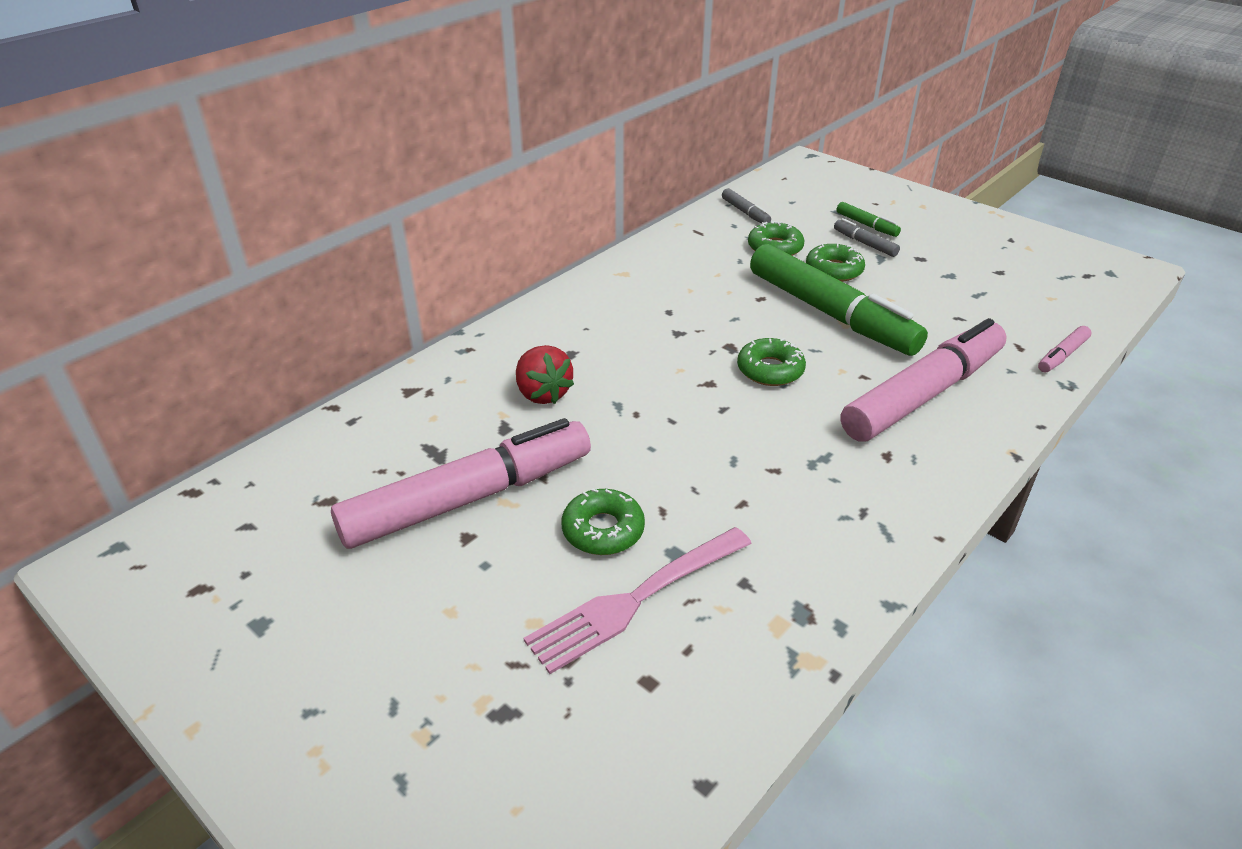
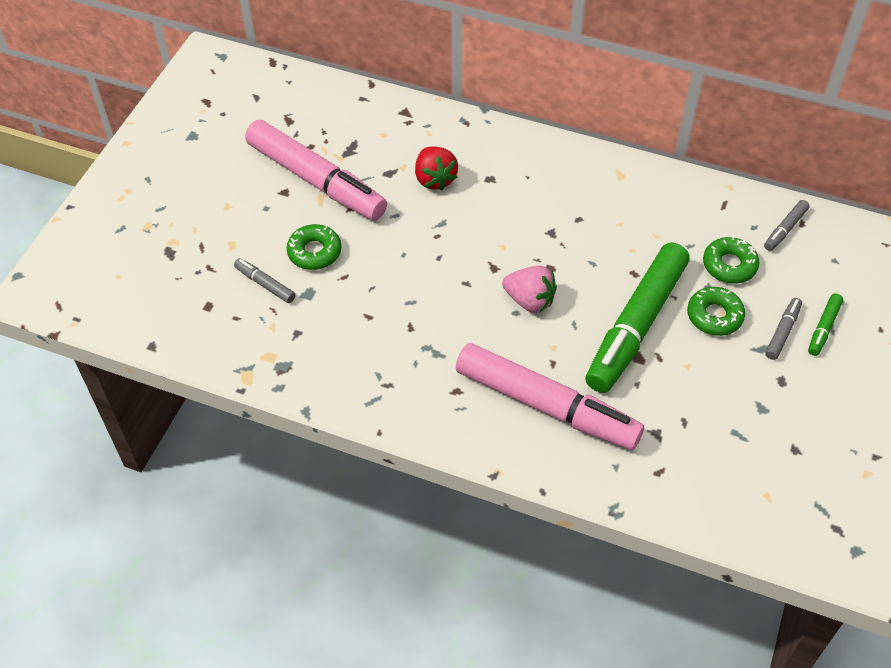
camera: 70 degrees right, 15 degrees up
red strawberry [516,345,574,404] -> red strawberry turned 60 degrees counterclockwise [415,146,458,191]
pink fork [523,527,752,674] -> grey marker [234,258,296,303]
green donut [737,338,806,386] -> pink strawberry [502,266,557,313]
pink marker [1038,326,1092,372] -> none

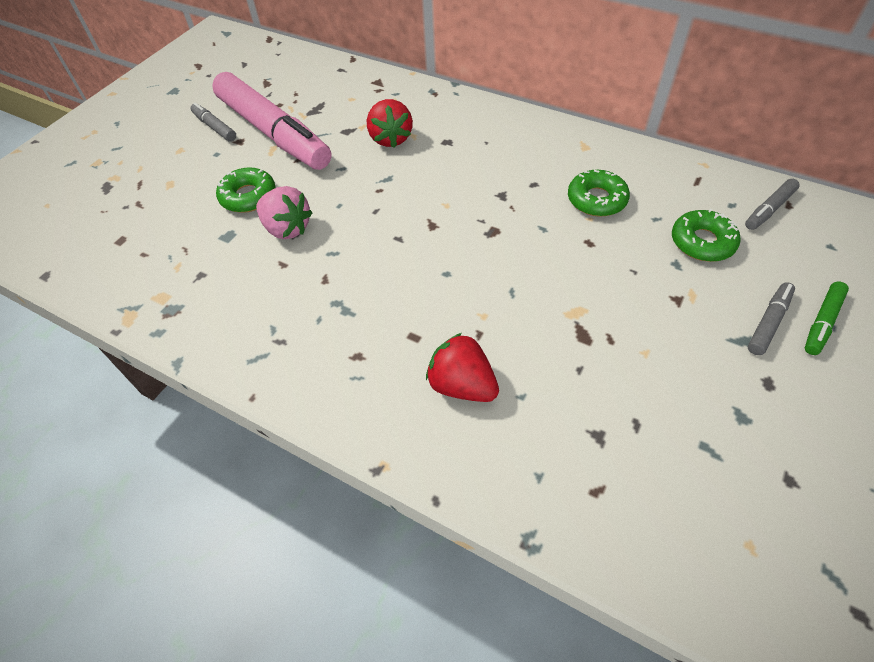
camera: 10 degrees right, 0 degrees up
grey marker [234,258,296,303] -> grey marker moved to [190,102,236,142]
pink marker [456,343,644,450] -> red strawberry [426,333,499,402]
pink strawberry [502,266,557,313] -> pink strawberry moved to [256,186,313,239]
green marker [585,243,690,393] -> none
green donut [687,287,745,336] -> green donut moved to [568,170,630,217]

